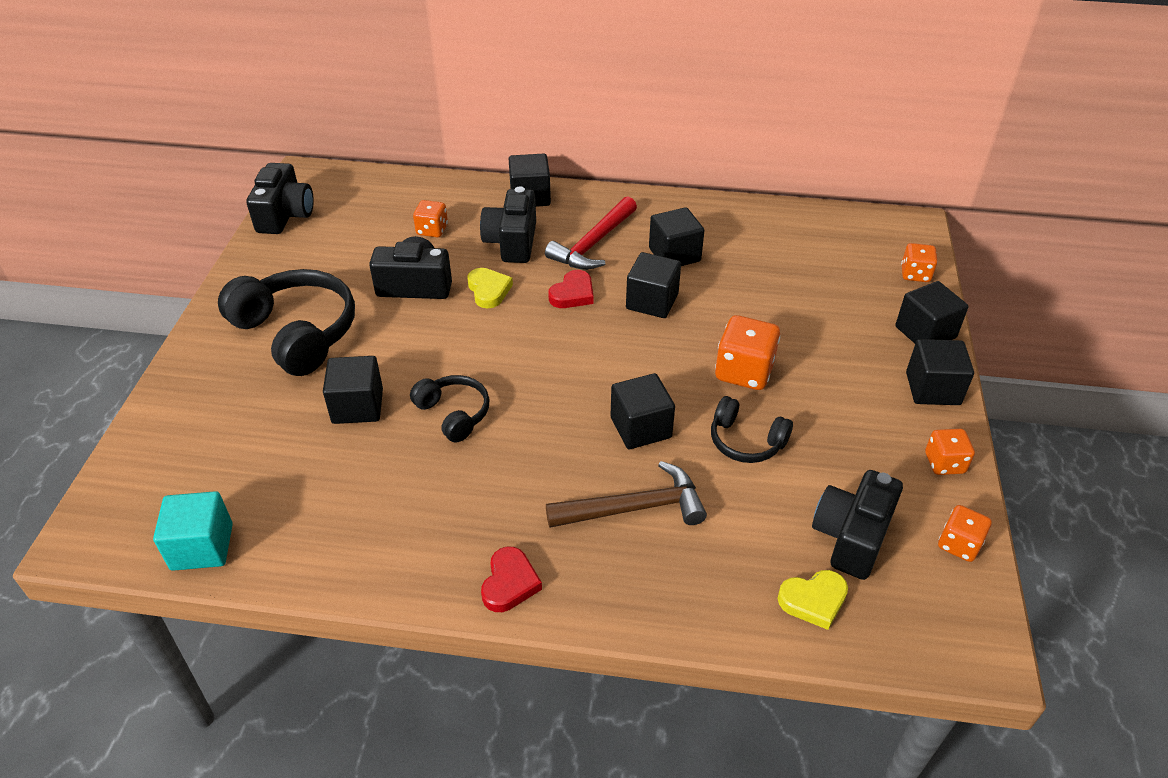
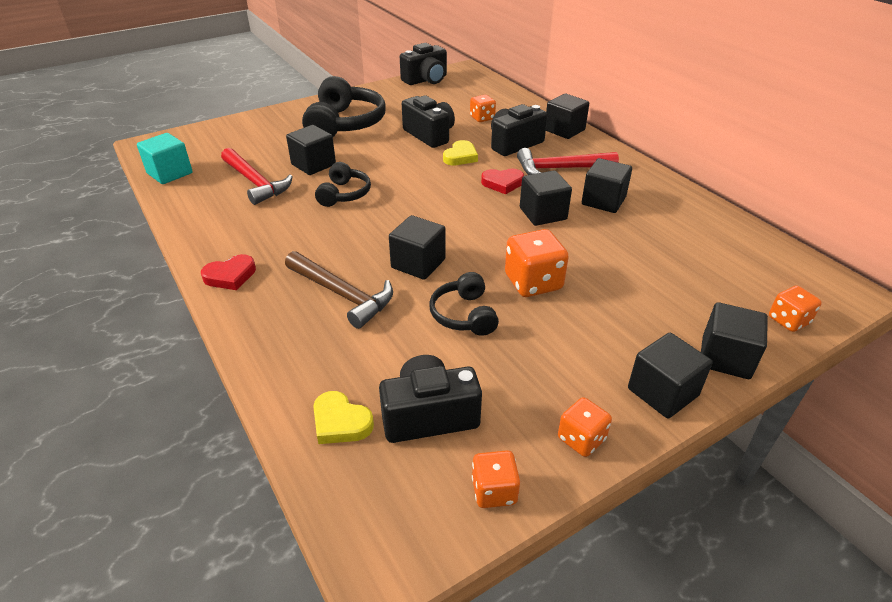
camera: 50 degrees right, 5 degrees down
none -> red hammer [221,148,293,205]

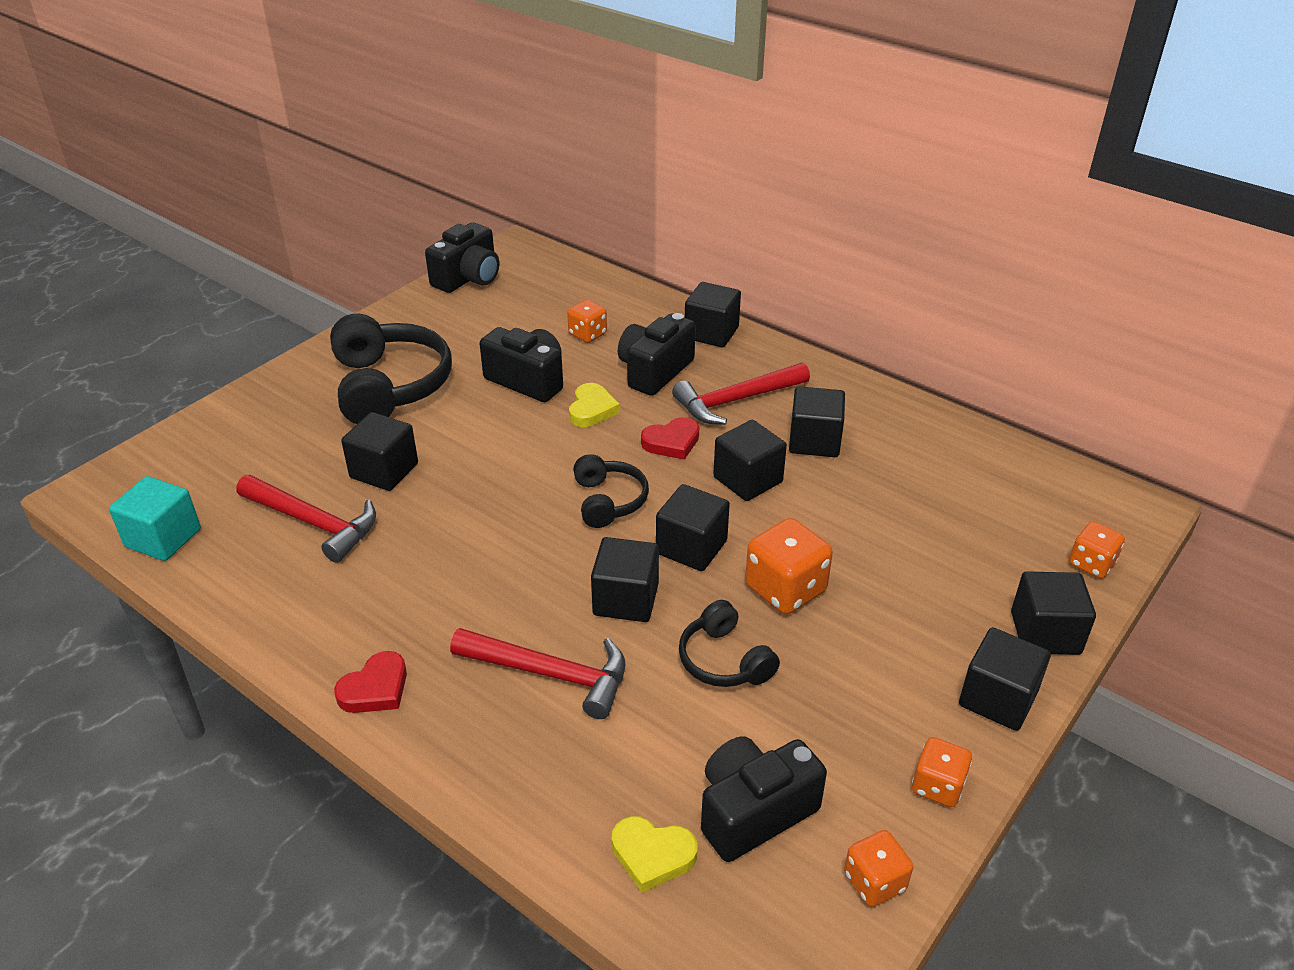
camera: 20 degrees left, 0 degrees up
brown hammer [285,251,393,329] -> red hammer [450,628,625,719]
black headphones [315,162,371,207] -> black headphones moved to [573,454,649,528]
none -> black cube [656,484,730,571]

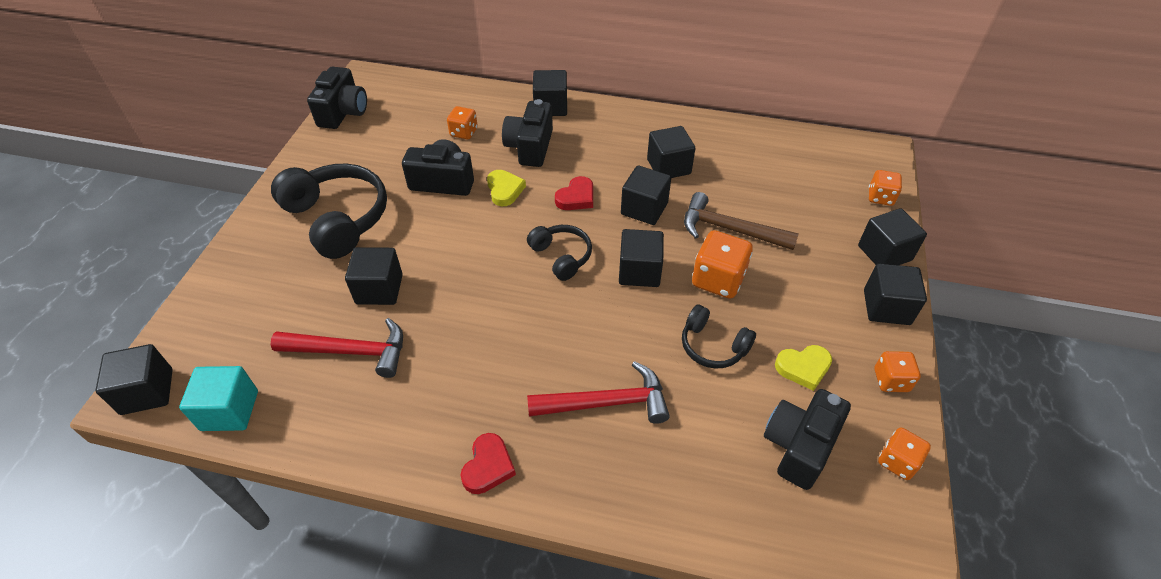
camera: 25 degrees left, 10 degrees up
black cube [591,537,659,622] -> black cube moved to [96,344,173,415]
yellow heart [612,816,698,893] -> yellow heart moved to [775,345,832,391]
red hammer [672,362,810,425] -> none
none -> brown hammer [684,192,799,250]

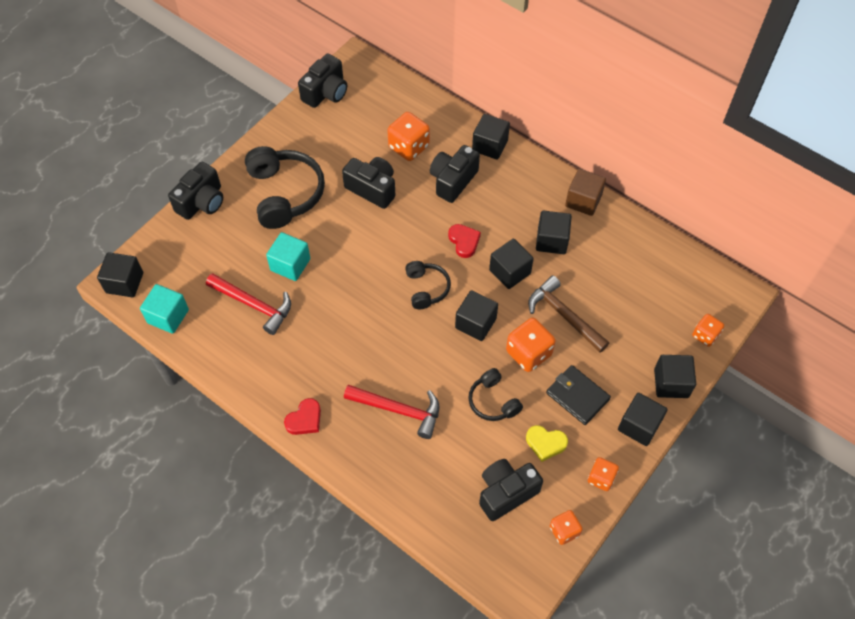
camera: 25 degrees right, 10 degrees up
black cube [345,247,403,305] -> turquoise cube [266,232,310,281]
orange dice [447,106,478,139] -> orange dice [387,112,430,161], size x1.63
yellow heart [487,170,526,206] -> none
red heart [555,176,593,210] -> red heart turned 90 degrees counterclockwise [448,224,481,258]
none -> black camera [168,162,223,220]
none -> black wallet [546,365,611,425]
none -> brown cube [565,169,606,216]

